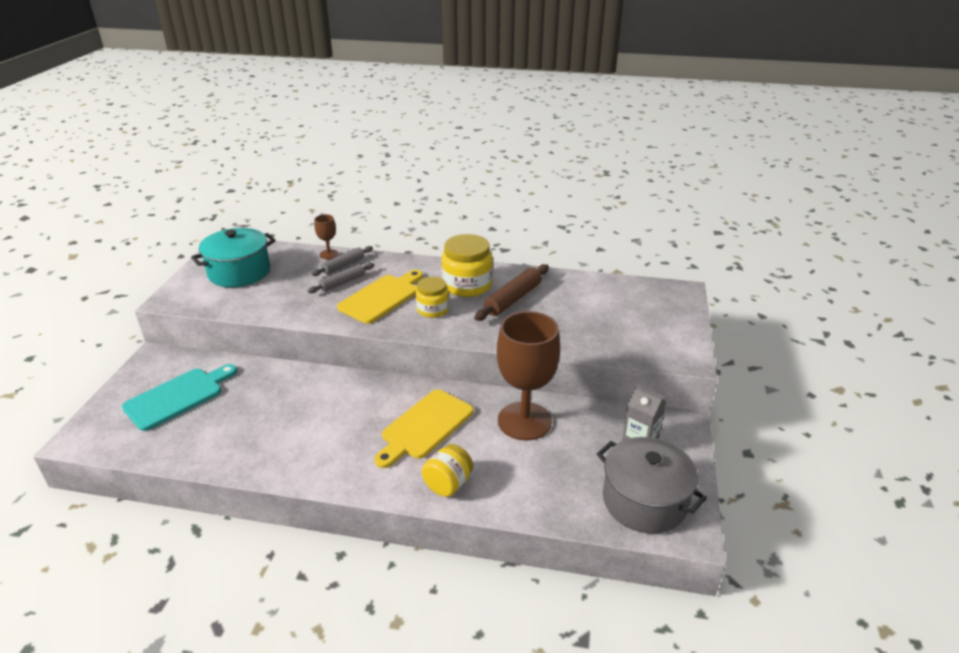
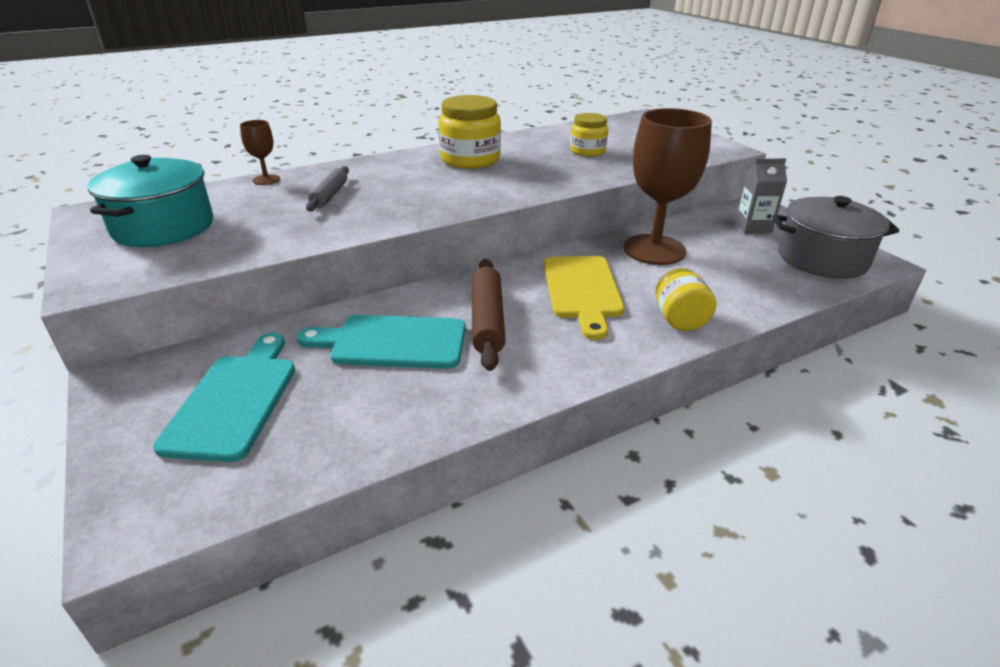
camera: 40 degrees left, 0 degrees up
grey rolling pin [312,246,373,276] -> none
yellow cutting board [337,270,423,324] -> none
yellow jar [416,277,449,318] -> yellow jar moved to [570,113,608,156]
brown rolling pin [474,264,549,321] -> brown rolling pin moved to [472,259,506,371]
none -> turquoise cutting board [297,315,466,369]

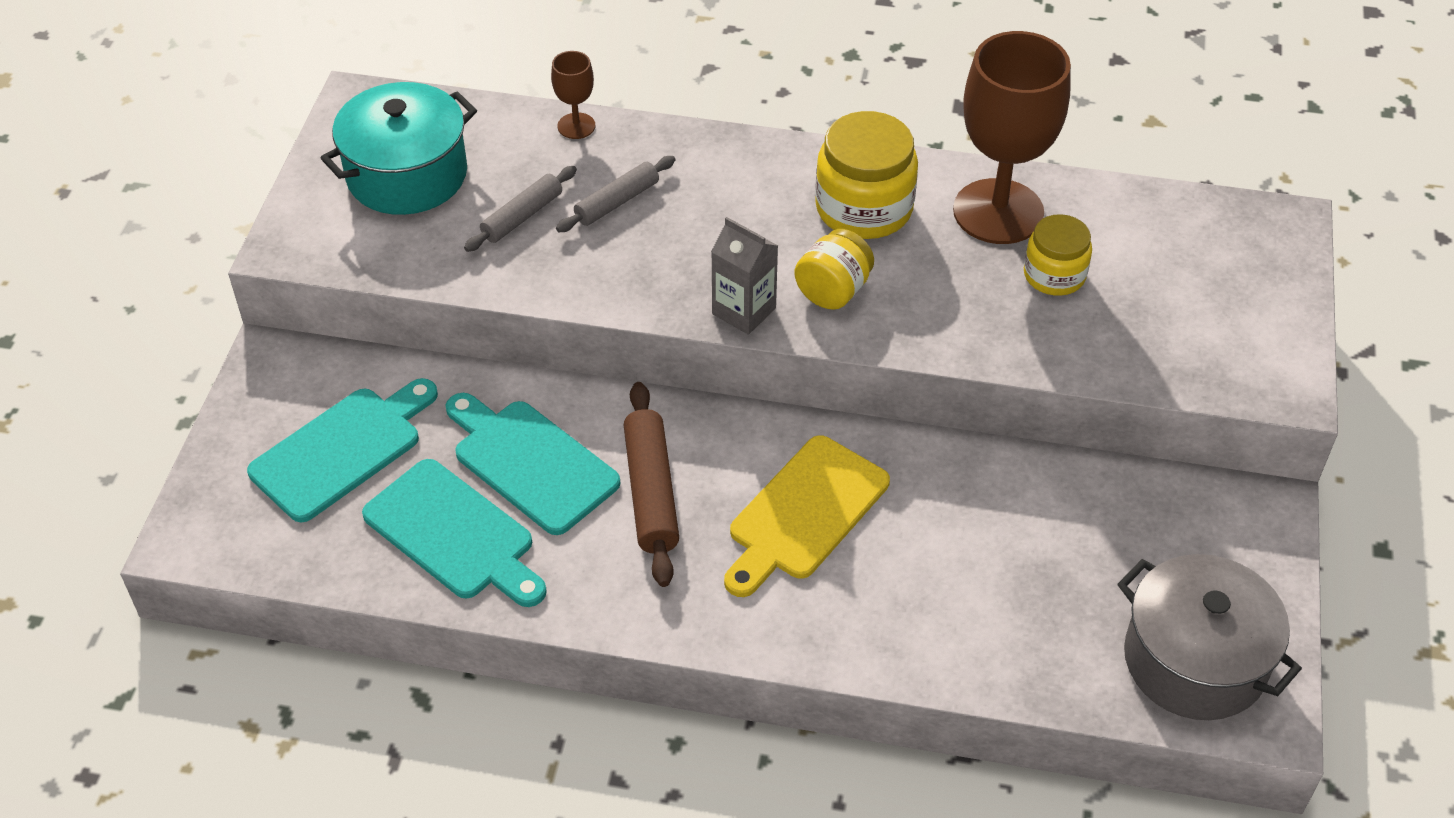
camera: 40 degrees right, 15 degrees up
brown rolling pin [472,259,506,371] -> brown rolling pin turned 45 degrees counterclockwise [624,382,679,587]
brown goblet [623,108,712,265] -> brown goblet moved to [953,31,1071,244]
yellow jar [656,268,716,331] -> yellow jar moved to [794,229,874,310]
grey carton [735,158,787,234] -> grey carton moved to [711,217,778,335]
none -> turquoise cutting board [362,459,547,607]
none -> grey rolling pin [464,166,577,252]

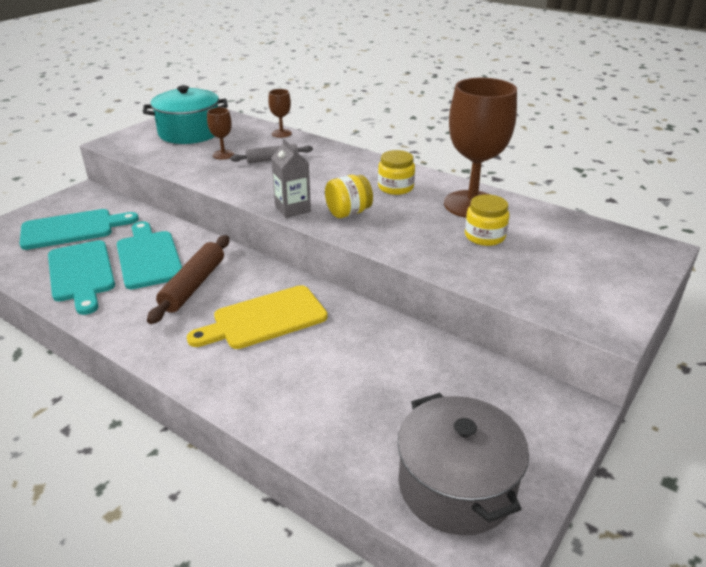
camera: 25 degrees right, 15 degrees down
grey rolling pin [464,166,577,252] -> brown goblet [207,107,234,160]
yellow jar [815,111,918,239] -> yellow jar [378,150,415,195], size x0.62

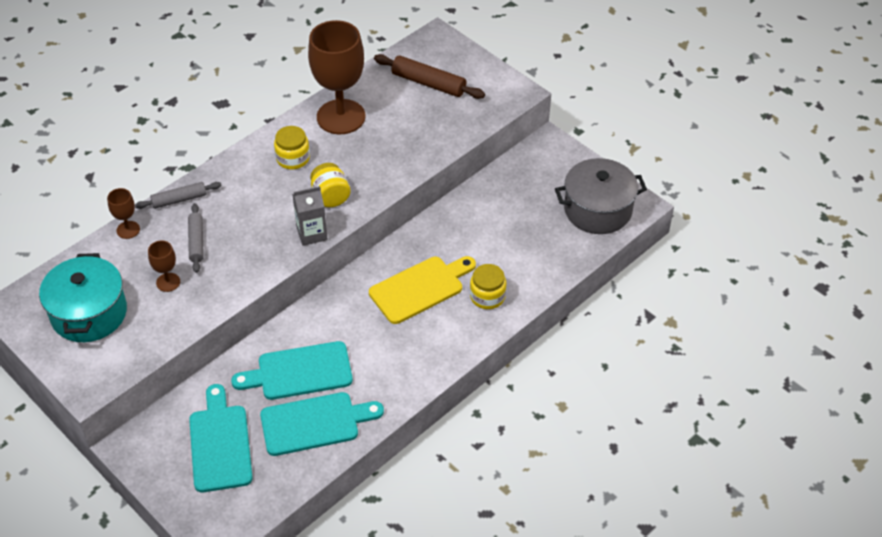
camera: 80 degrees left, 15 degrees up
brown rolling pin [147,235,229,324] -> brown rolling pin moved to [374,54,485,99]
yellow cutting board [187,285,328,349] -> yellow cutting board turned 105 degrees counterclockwise [369,256,476,324]
yellow jar [465,194,509,246] -> yellow jar moved to [470,264,506,309]
none -> grey rolling pin [135,182,222,209]

